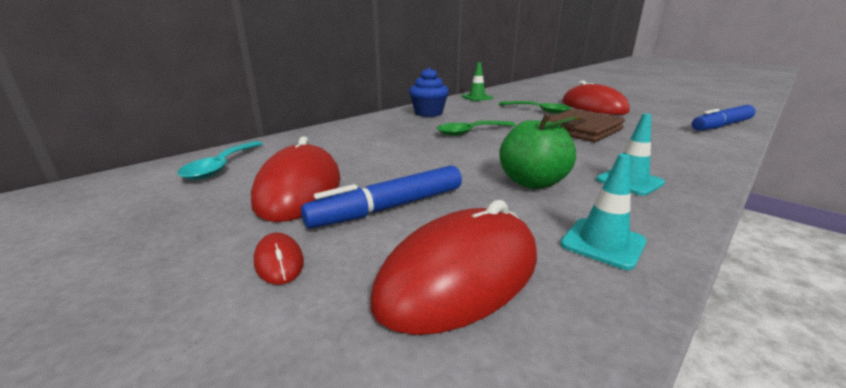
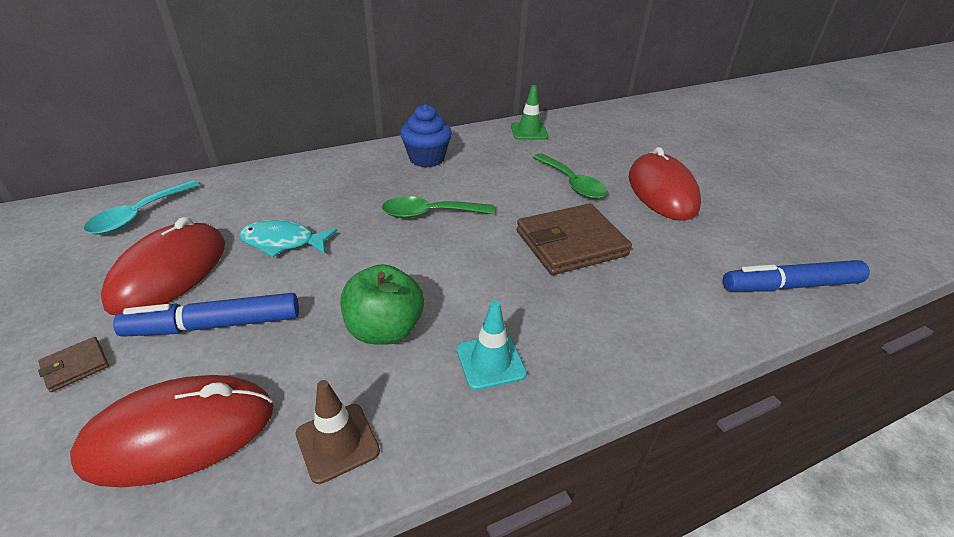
camera: 20 degrees right, 15 degrees up
red mouse [254,232,304,285] -> brown wallet [38,337,109,392]
turquoise traffic cone [560,154,647,270] -> brown traffic cone [296,380,380,484]
none -> turquoise fish [239,220,337,257]

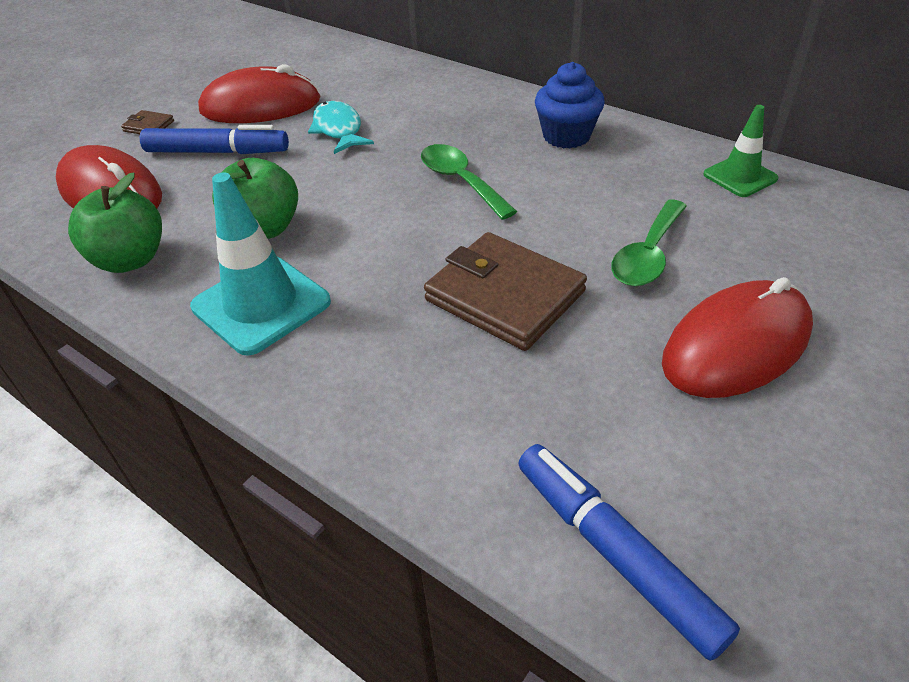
camera: 65 degrees right, 5 degrees up
turquoise spoon [84,180,200,235] -> none
blue marker [113,293,299,337] -> blue marker turned 135 degrees clockwise [140,125,289,154]
brown traffic cone [296,380,380,484] -> green apple [68,173,162,273]
turquoise traffic cone [457,300,527,390] -> turquoise traffic cone [190,172,331,356], size x1.68

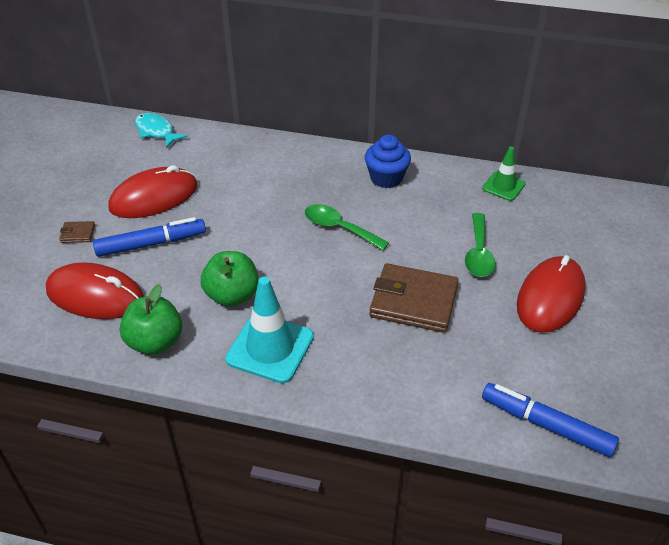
camera: 25 degrees left, 0 degrees up
turquoise fish [308,101,374,154] -> turquoise fish moved to [135,113,188,148]

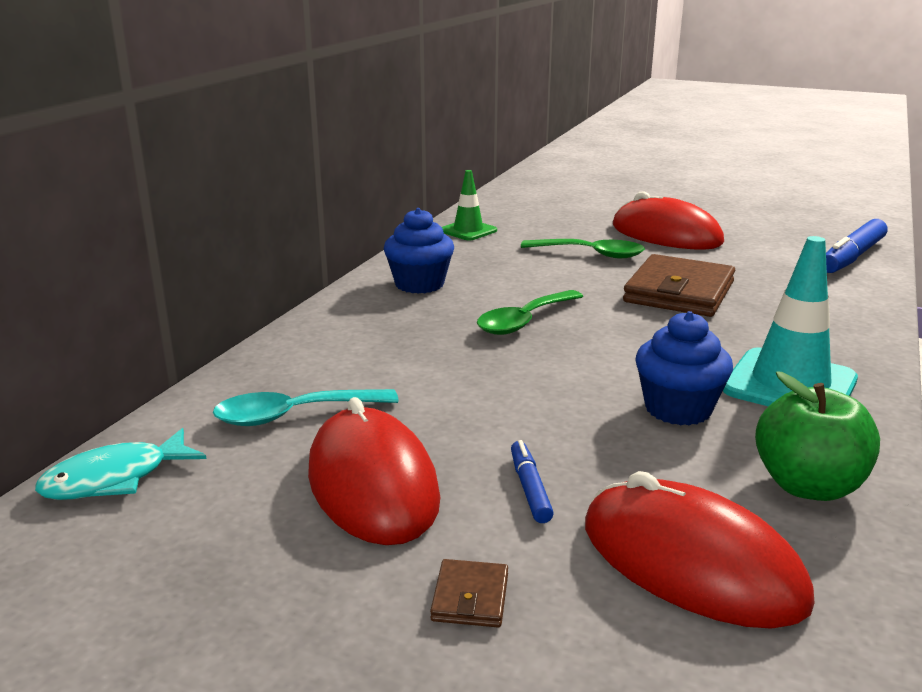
camera: 80 degrees left, 20 degrees down
red mouse [46,262,144,319] -> red mouse turned 75 degrees counterclockwise [585,471,815,629]
blue marker [93,217,206,257] -> blue marker [511,440,554,523], size x0.52
green apple [201,251,258,307] -> blue cupcake [635,311,733,426]
none -> turquoise spoon [213,389,399,426]

